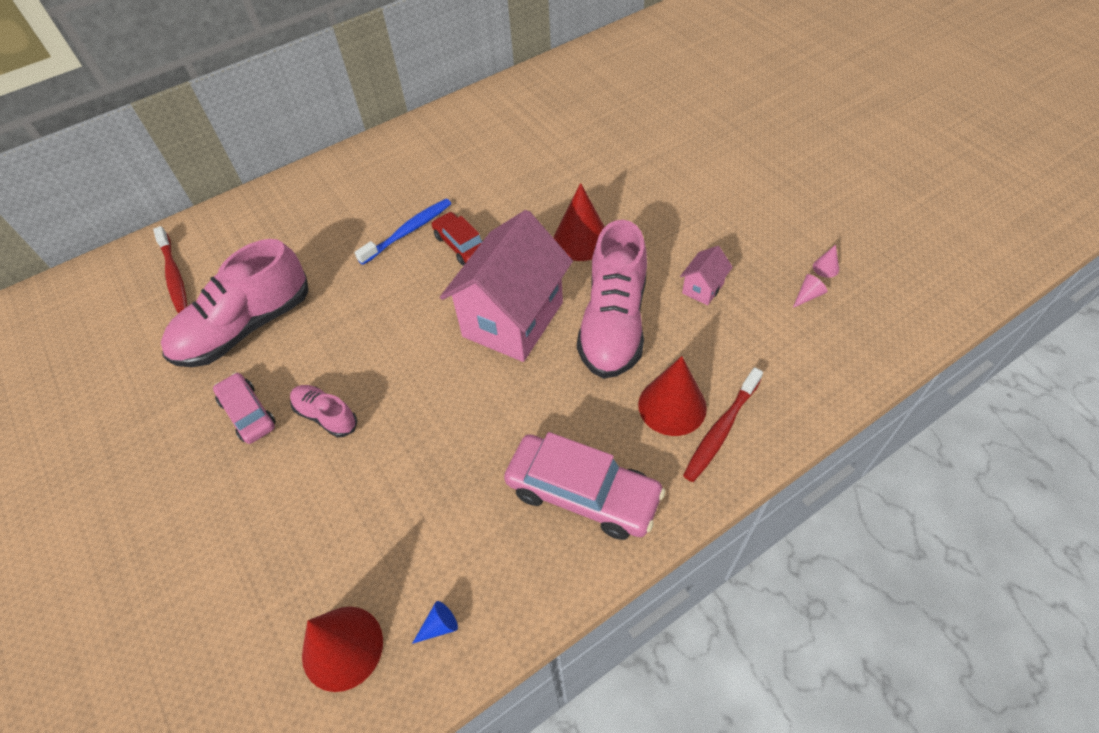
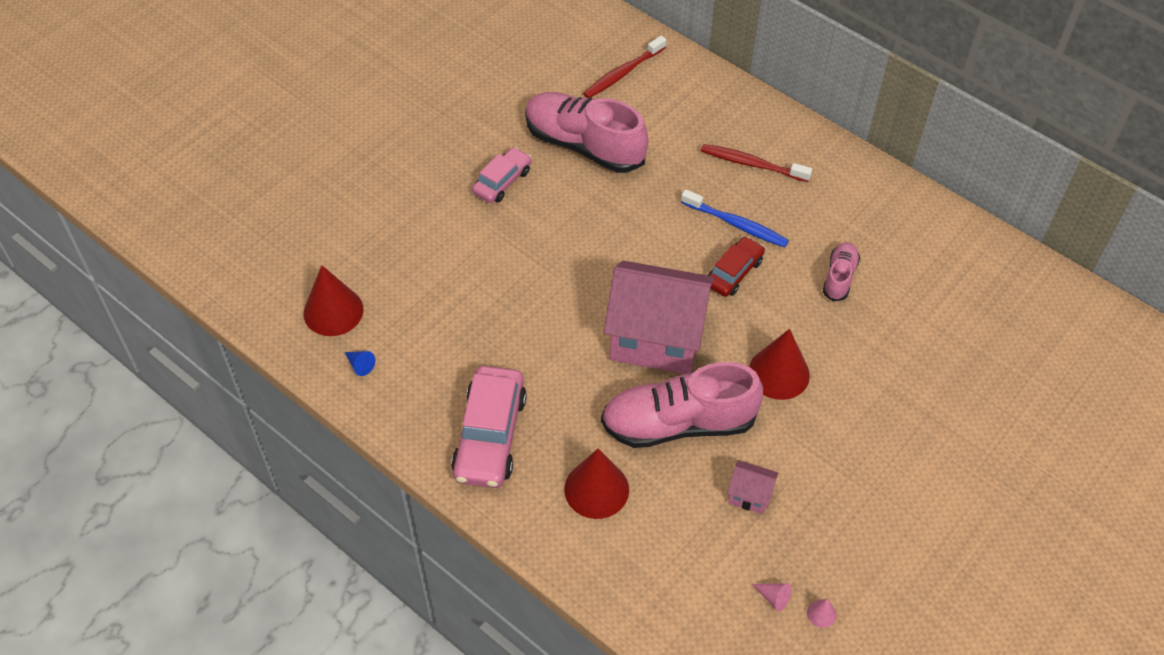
camera: 70 degrees right, 0 degrees up
pink shoe [290,385,357,437] -> pink shoe moved to [823,242,860,301]
red toothbrush [683,367,763,482] -> red toothbrush moved to [701,144,812,182]

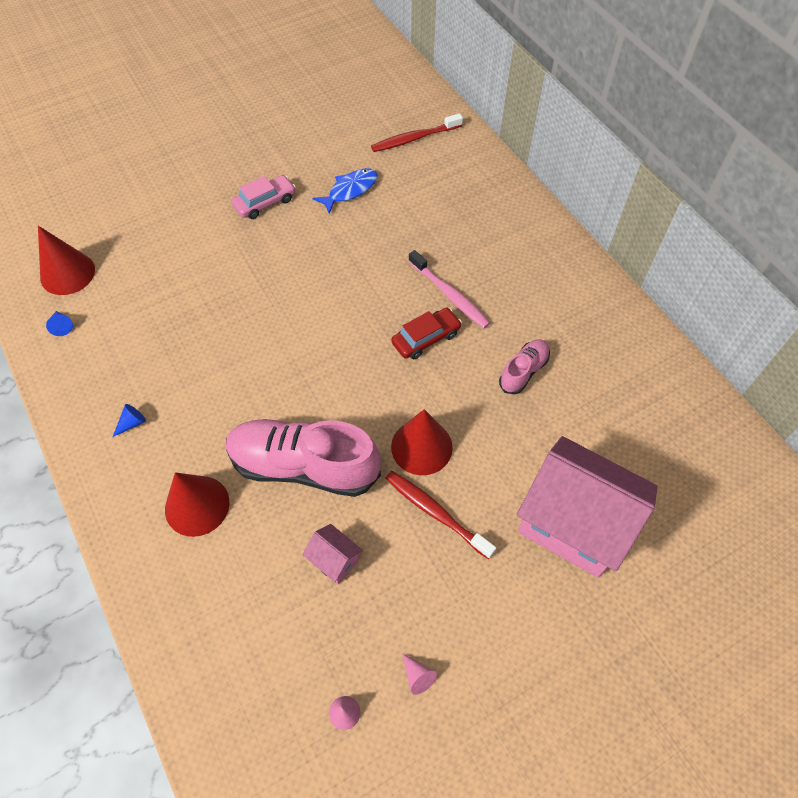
camera: 20 degrees right, 5 degrees up
pink car [451,366,527,488] -> blue cone [113,404,146,437]
pink shoe [525,92,648,173] -> blue fish [313,168,378,214]
pink house [604,260,714,374] -> pink house moved to [517,436,658,578]
blue toothbrush [681,189,789,248] -> pink toothbrush [408,250,490,328]
red toothbrush [701,144,812,182] -> red toothbrush moved to [385,471,496,559]
pink cone [752,583,791,612] -> pink cone moved to [402,653,437,695]

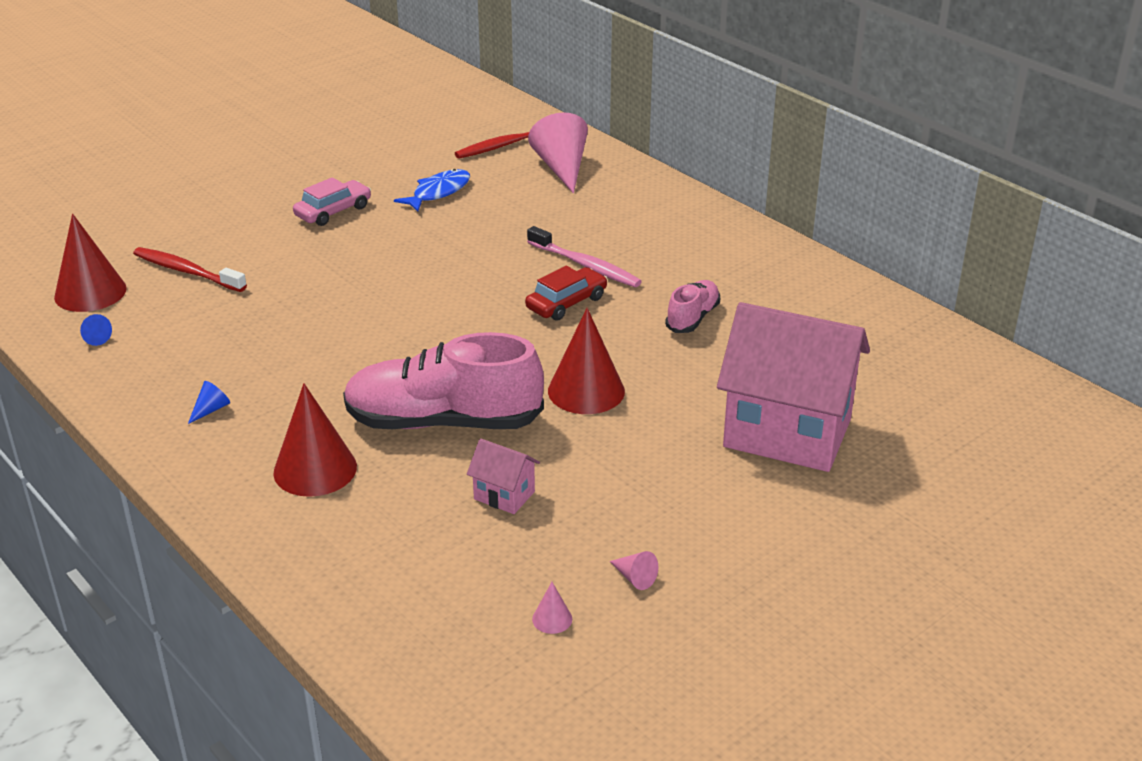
camera: 10 degrees left, 25 degrees down
red toothbrush [385,471,496,559] -> red toothbrush moved to [133,247,247,292]
none -> pink cone [528,112,588,194]

